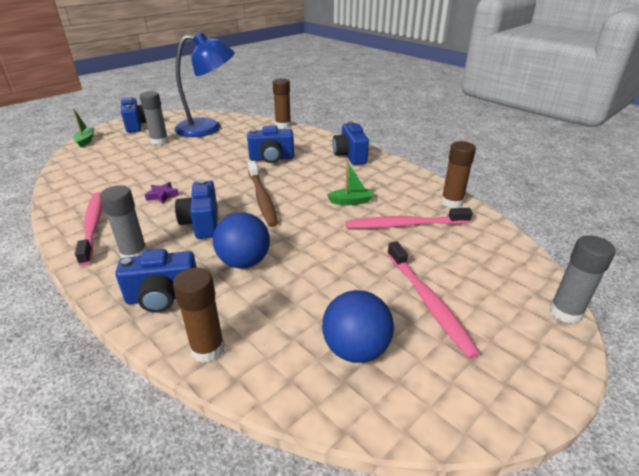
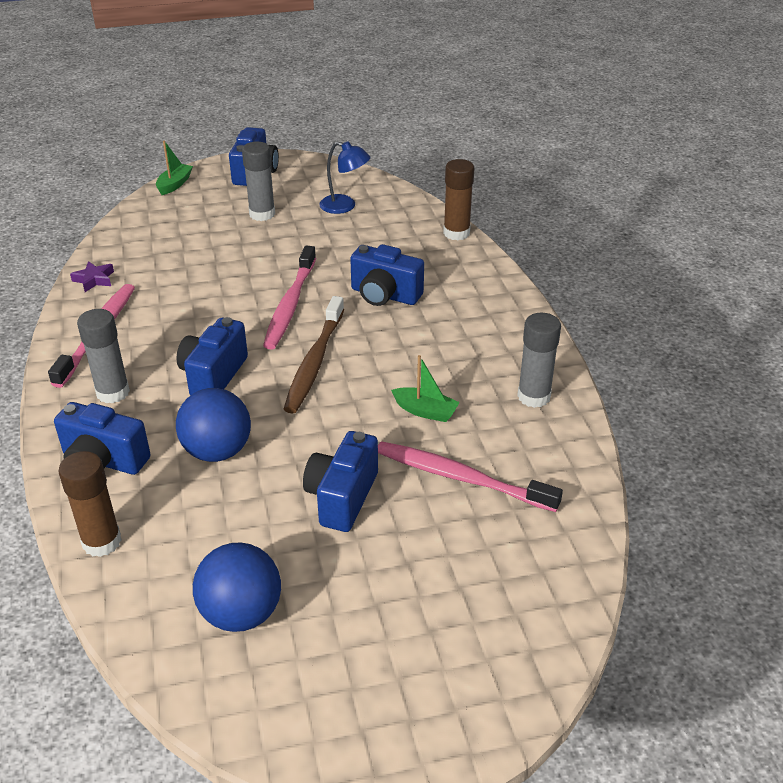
camera: 30 degrees right, 5 degrees up
purple star [145,182,179,203] -> purple star moved to [70,261,114,292]
blue lamp [174,32,235,137] -> blue lamp [319,141,370,214], size x0.50
blue camera [333,121,369,165] -> blue camera moved to [303,431,378,532]
pink toothbrush [387,241,480,359] -> pink toothbrush moved to [263,246,316,350]
brown glue stick [441,141,476,208] -> none
grey glue stick [549,235,616,324] -> grey glue stick moved to [517,313,561,408]

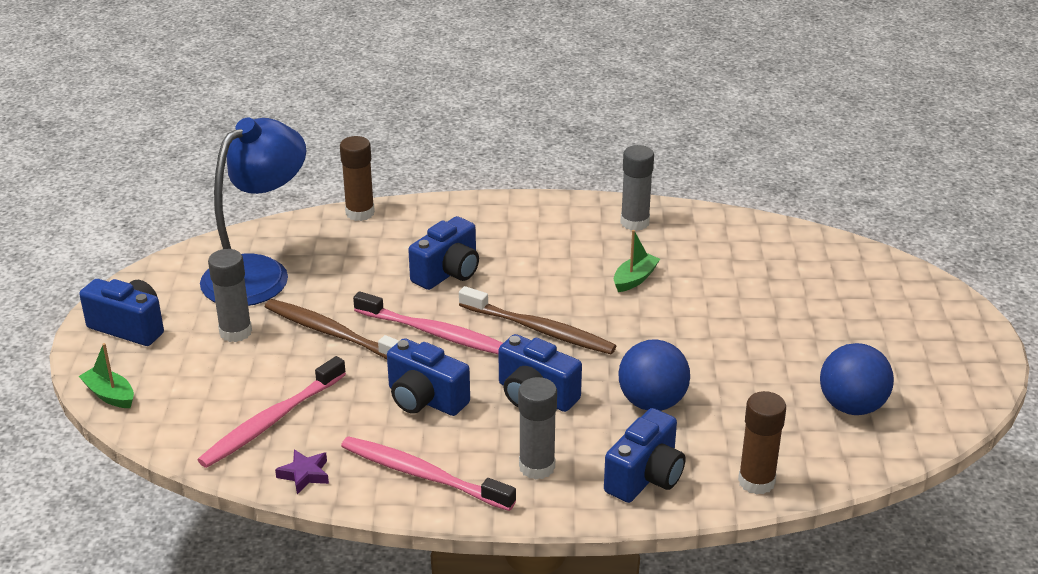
camera: 75 degrees left, 5 degrees down
blue camera [303,431,378,532] -> blue camera moved to [387,338,470,416]
blue lamp [319,141,370,214] -> blue lamp [200,118,306,306], size x2.01
pink toothbrush [378,441,563,512] -> pink toothbrush moved to [198,356,346,468]
none -> brown toothbrush [265,299,399,359]

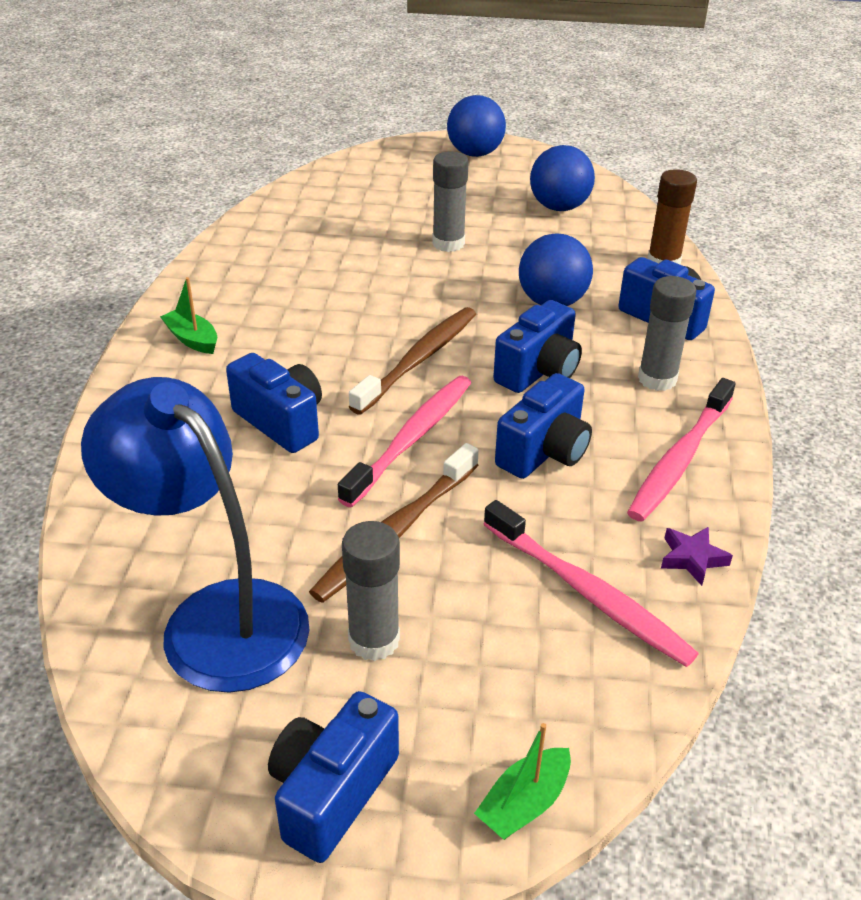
camera: 85 degrees left, 5 degrees up
brown glue stick [340,136,375,221] -> none
green boat [614,230,660,292] -> green boat moved to [160,277,217,354]
grey glue stick [620,145,654,231] -> grey glue stick moved to [432,152,468,252]
none -> blue ball [447,95,506,157]

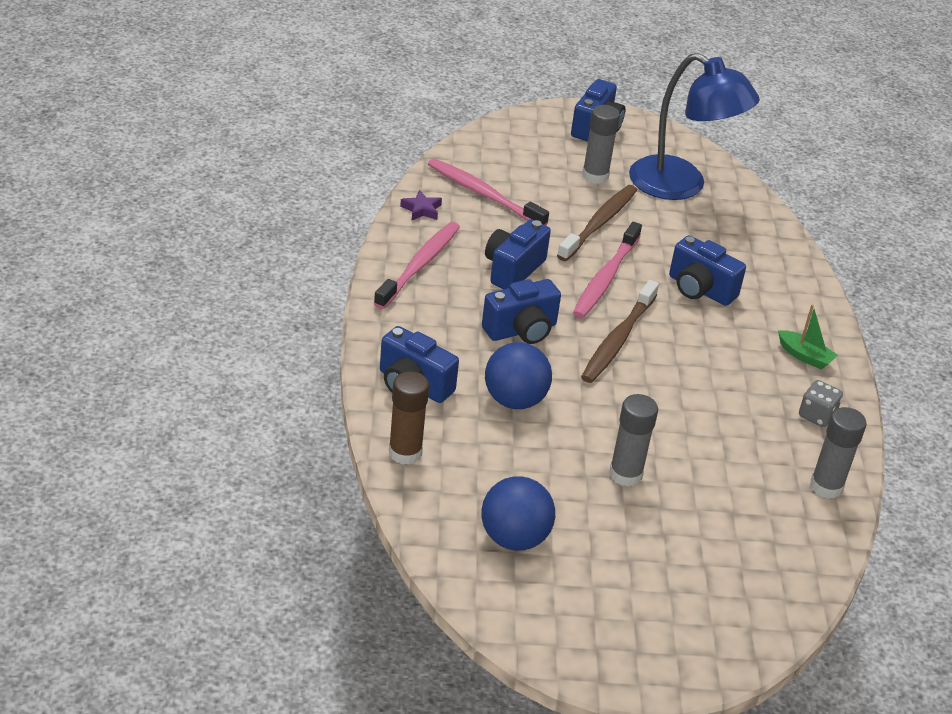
camera: 170 degrees right, 0 degrees up
blue ball [447,95,506,157] -> none
green boat [474,723,571,840] -> none
blue camera [493,300,582,393] -> blue camera turned 150 degrees counterclockwise [482,279,561,344]
grey glue stick [638,276,696,391] -> grey glue stick moved to [810,407,867,499]
none -> grey dice [799,380,843,427]

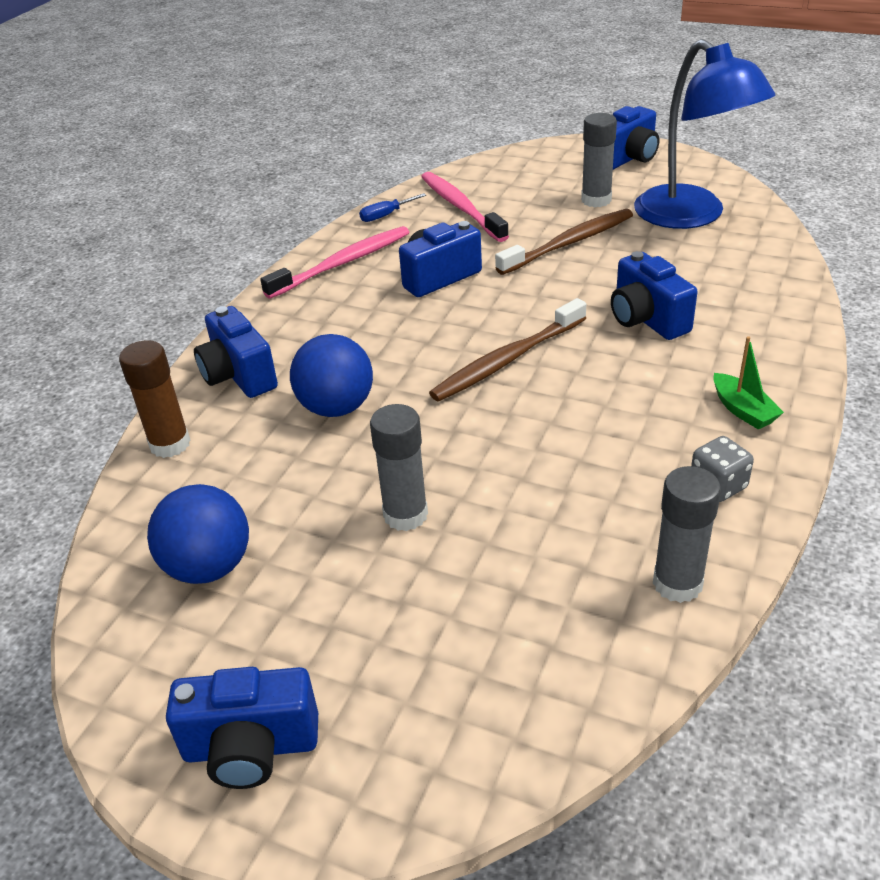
camera: 30 degrees right, 0 degrees up
purple star [400,190,442,220] -> blue screwdriver [359,193,426,222]
blue camera [482,279,561,344] -> blue camera moved to [166,667,318,789]
pink toothbrush [573,222,642,318] -> none

